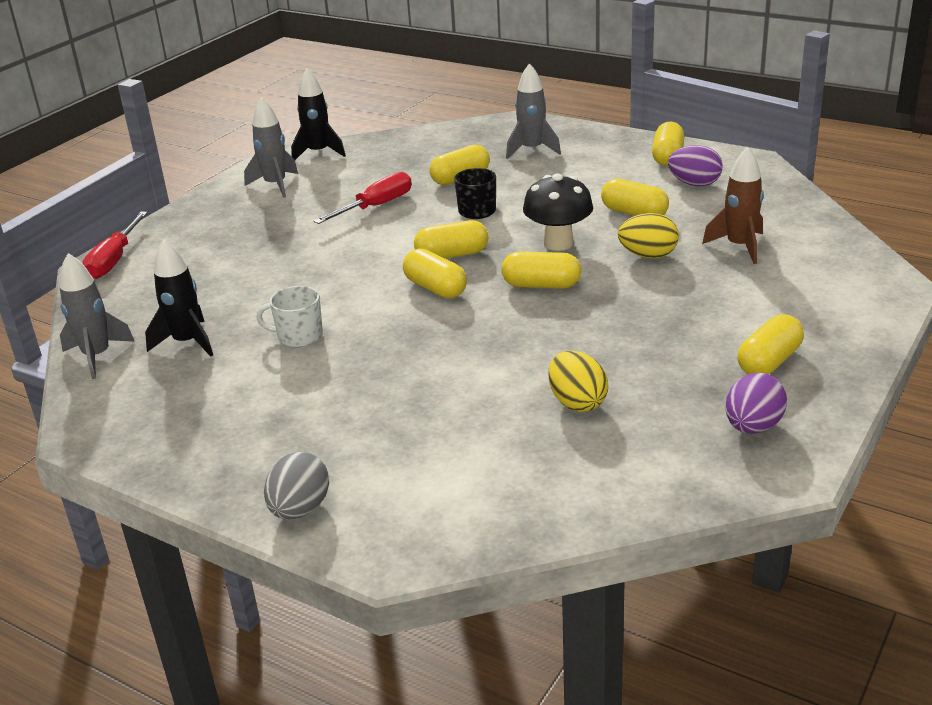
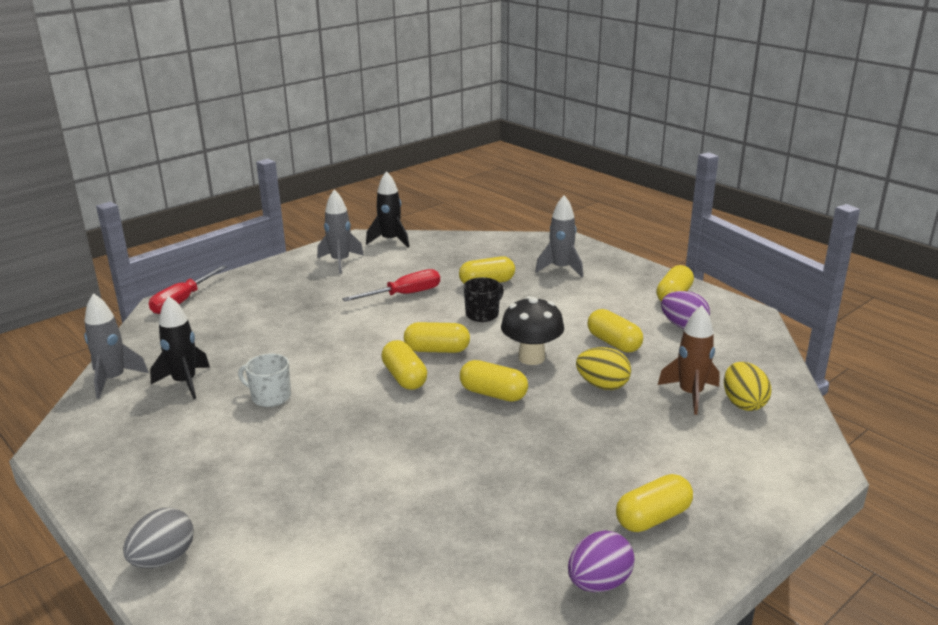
camera: 15 degrees right, 5 degrees down
yellow egg [548,351,608,412] -> yellow egg moved to [724,362,771,411]

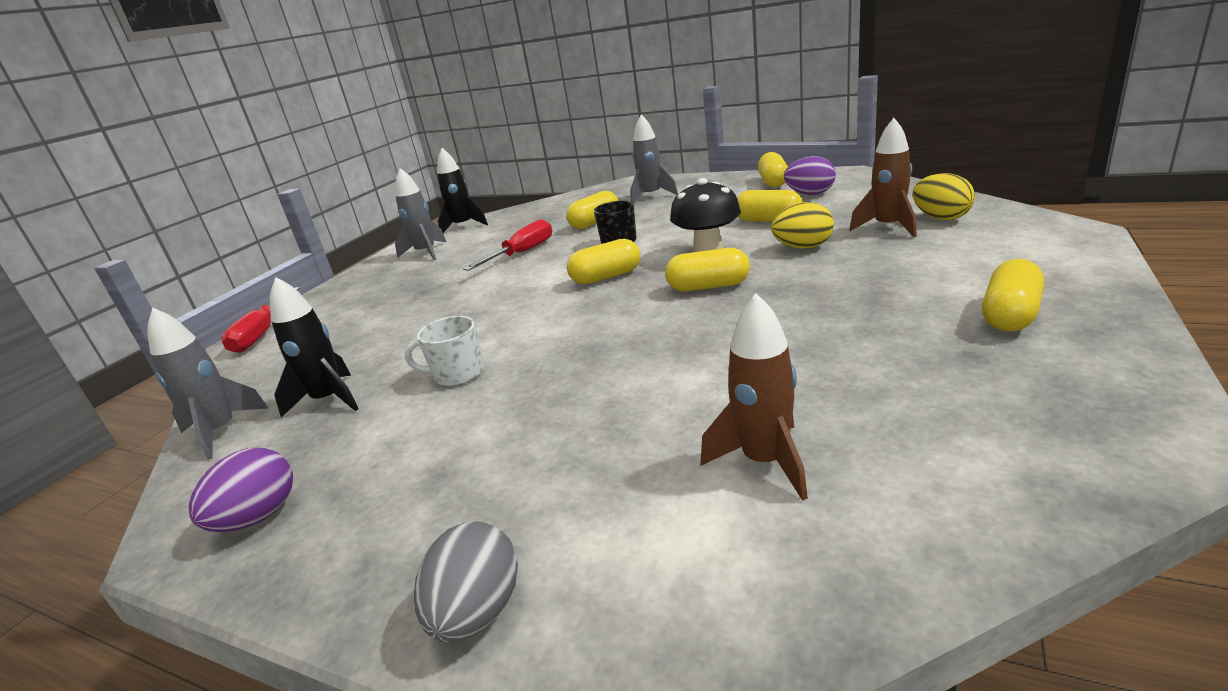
camera: 20 degrees left, 0 degrees up
yellow capsule [381,340,427,390] -> none
purple egg [568,530,635,592] -> purple egg moved to [188,447,293,532]
none -> brown rocket [701,293,808,501]

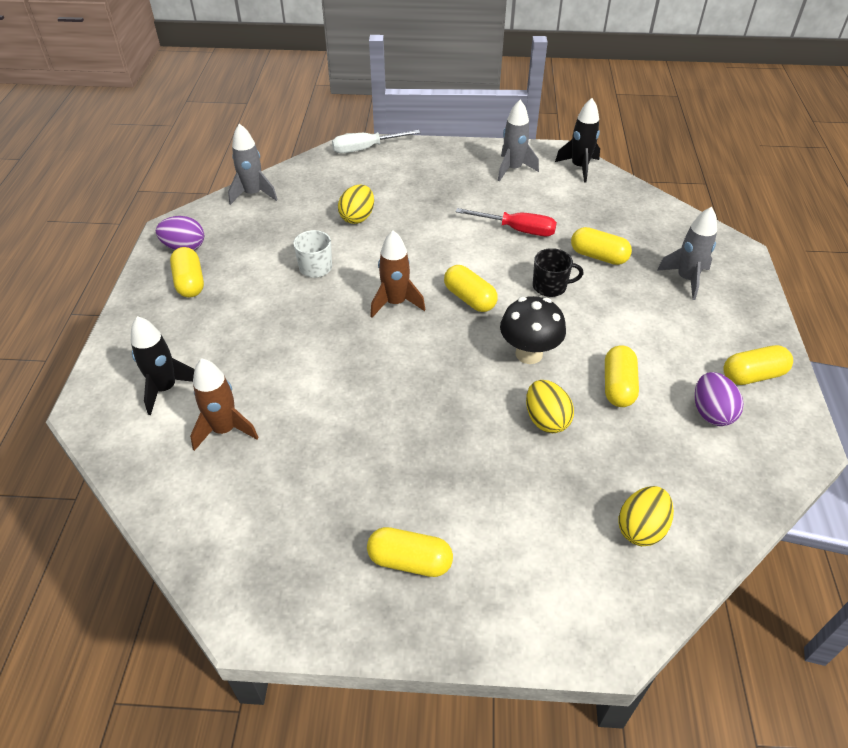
camera: 65 degrees right, 20 degrees up
red screwdriver [221,287,300,353] -> white screwdriver [332,130,421,153]
black rocket [270,277,359,417] -> black rocket moved to [131,316,194,415]
grey egg [414,521,518,642] -> none
yellow capsule [665,248,750,291] -> yellow capsule moved to [170,247,204,298]
brown rocket [849,118,917,237] -> brown rocket moved to [370,230,426,318]
none -> yellow egg [338,184,374,224]

